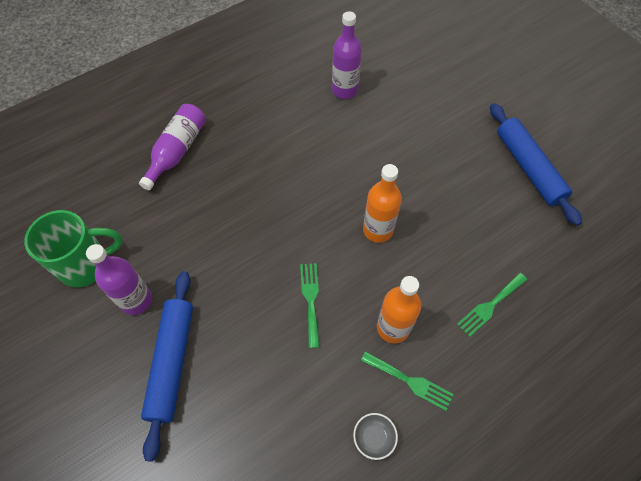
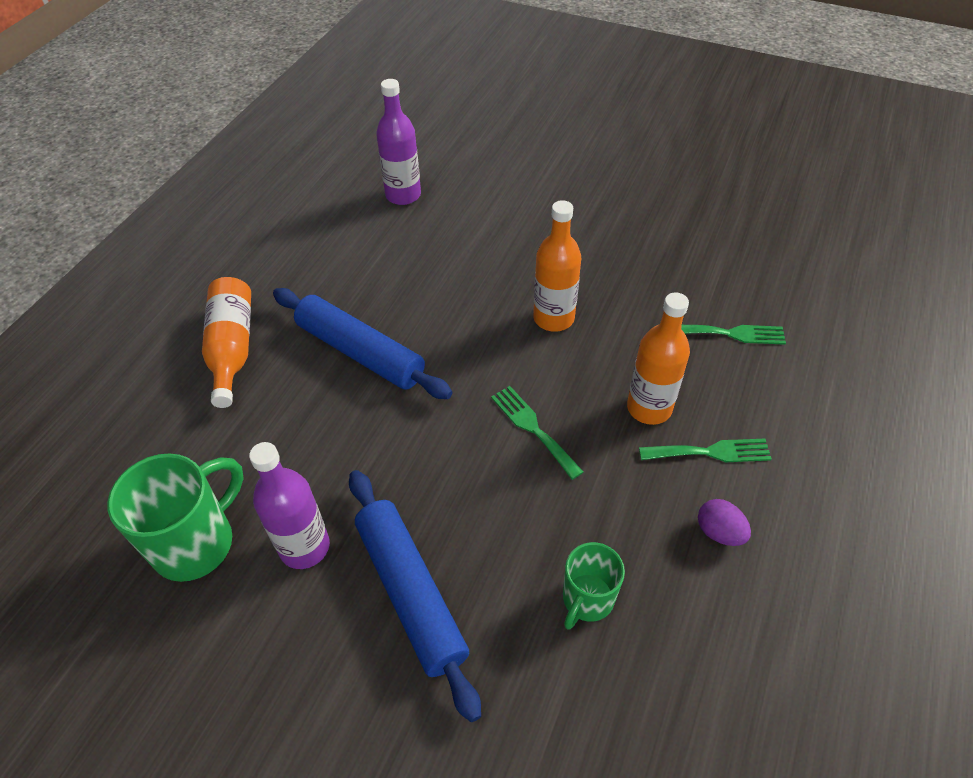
camera: 30 degrees left, 10 degrees down
purple bottle [139,104,206,190] -> orange bottle [202,277,251,408]
grey bowl [353,413,398,460] -> purple egg [698,499,751,546]
green fork [457,273,527,337] -> green fork turned 105 degrees counterclockwise [681,325,786,345]
blue rolling pin [490,103,582,226] -> blue rolling pin moved to [273,288,452,399]
none -> green mug [563,542,625,630]

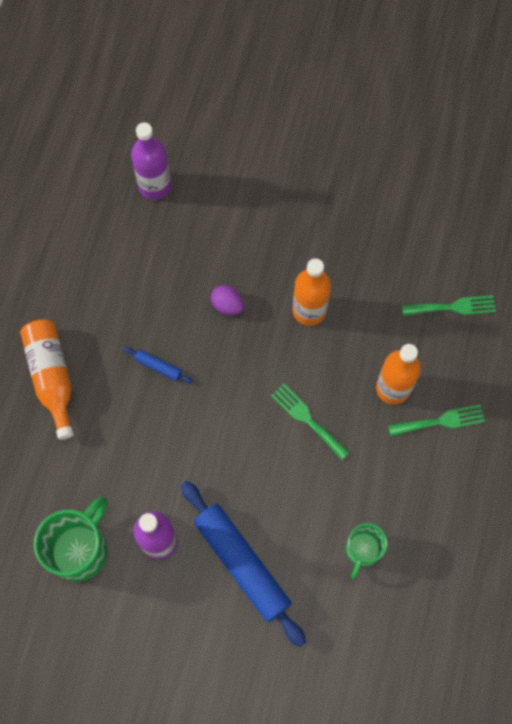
camera: 10 degrees left, 20 degrees up
blue rolling pin [273,288,452,399] -> blue rolling pin [124,347,193,384], size x0.42
purple egg [698,499,751,546] -> purple egg moved to [211,285,244,315]

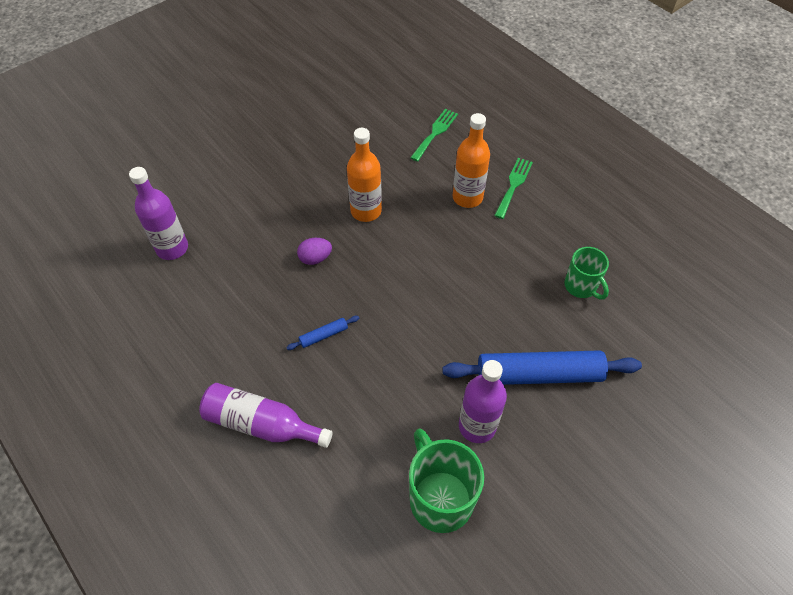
camera: 55 degrees left, 15 degrees down
orange bottle [20,319,74,440] -> purple bottle [199,383,332,448]
green fork [271,384,350,460] -> none

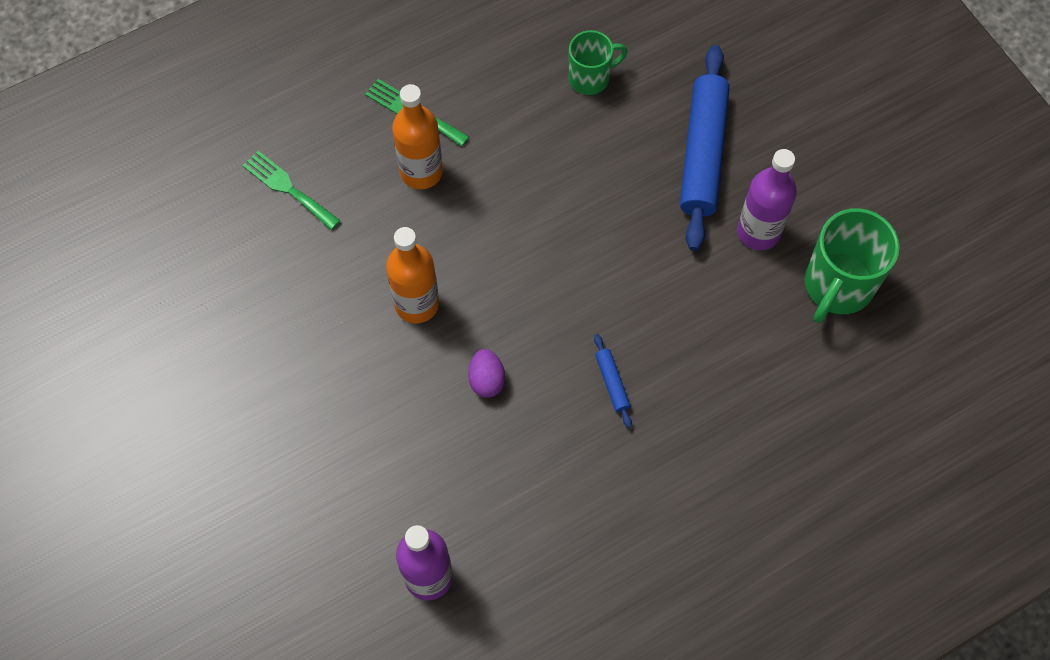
camera: 80 degrees left, 10 degrees up
purple bottle [199,383,332,448] -> none
green mug [409,428,484,533] -> green mug turned 45 degrees counterclockwise [805,208,900,324]

